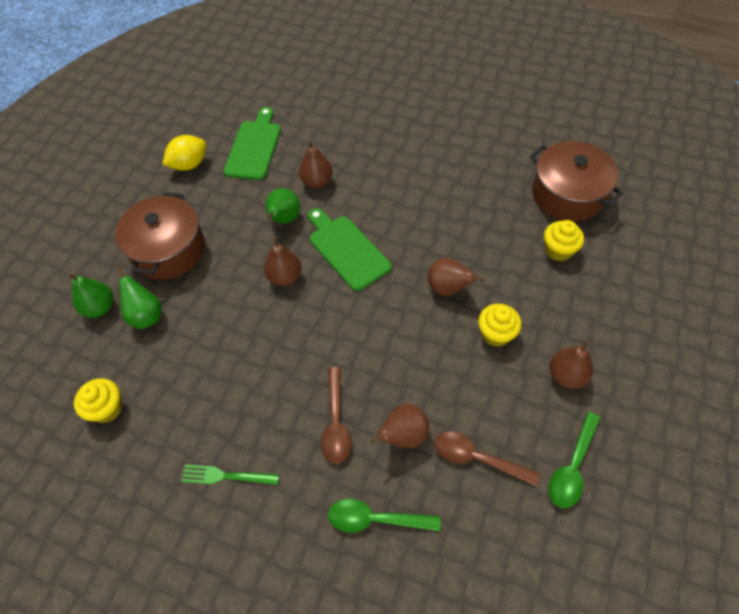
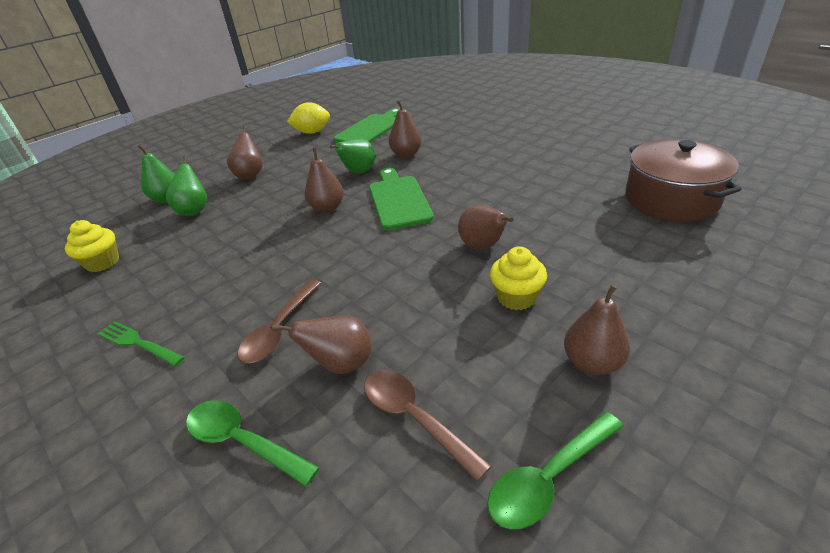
camera: 25 degrees right, 20 degrees down
brown pot [115,192,205,280] -> brown pear [227,126,263,180]
yellow cupcake [544,220,584,261] -> none

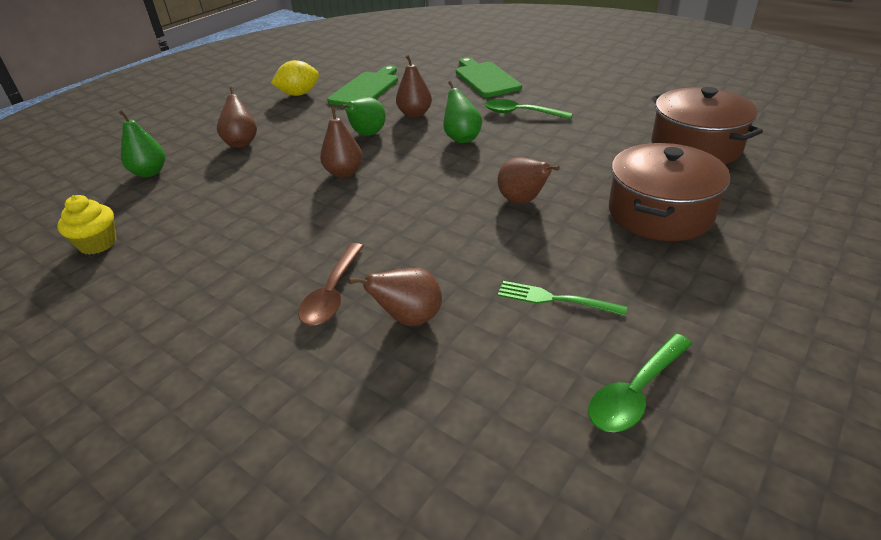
camera: 10 degrees left, 0 degrees up
green fork [98,321,184,366] -> green fork moved to [498,281,627,316]
green pear [166,156,207,216] -> green pear moved to [443,81,482,143]
green spoon [186,400,320,487] -> green spoon moved to [485,99,573,119]
brown spoon [364,370,491,482] -> none
green cutting board [369,168,434,230] -> green cutting board moved to [456,57,522,97]
yellow cupcake [490,246,547,310] -> none
brown pear [564,284,630,375] -> none
none -> brown pot [609,143,730,241]

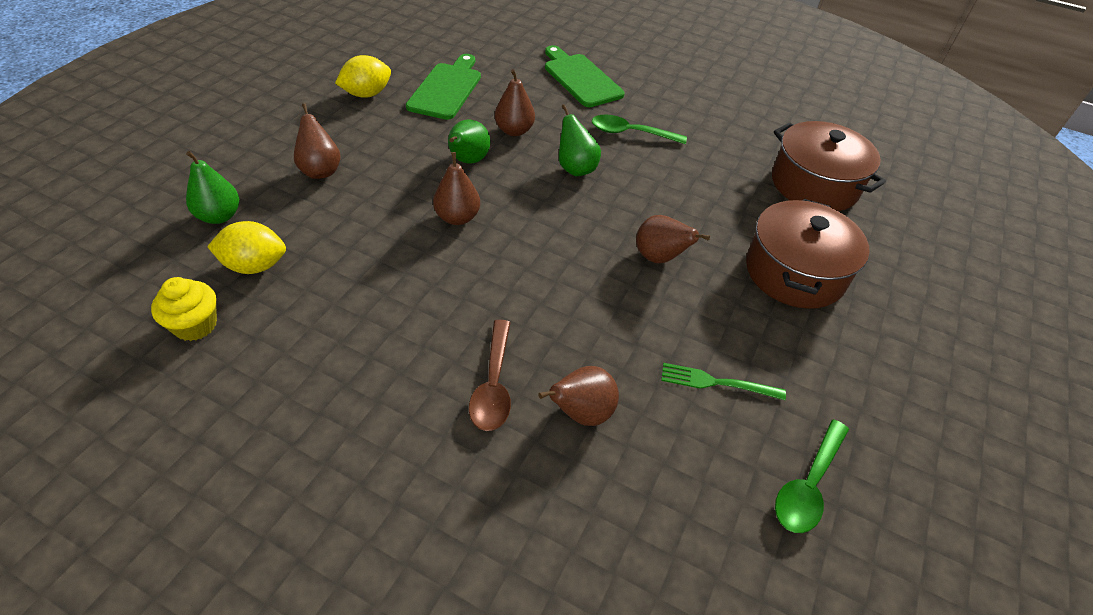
camera: 15 degrees left, 10 degrees up
none -> yellow lemon [207,221,286,274]

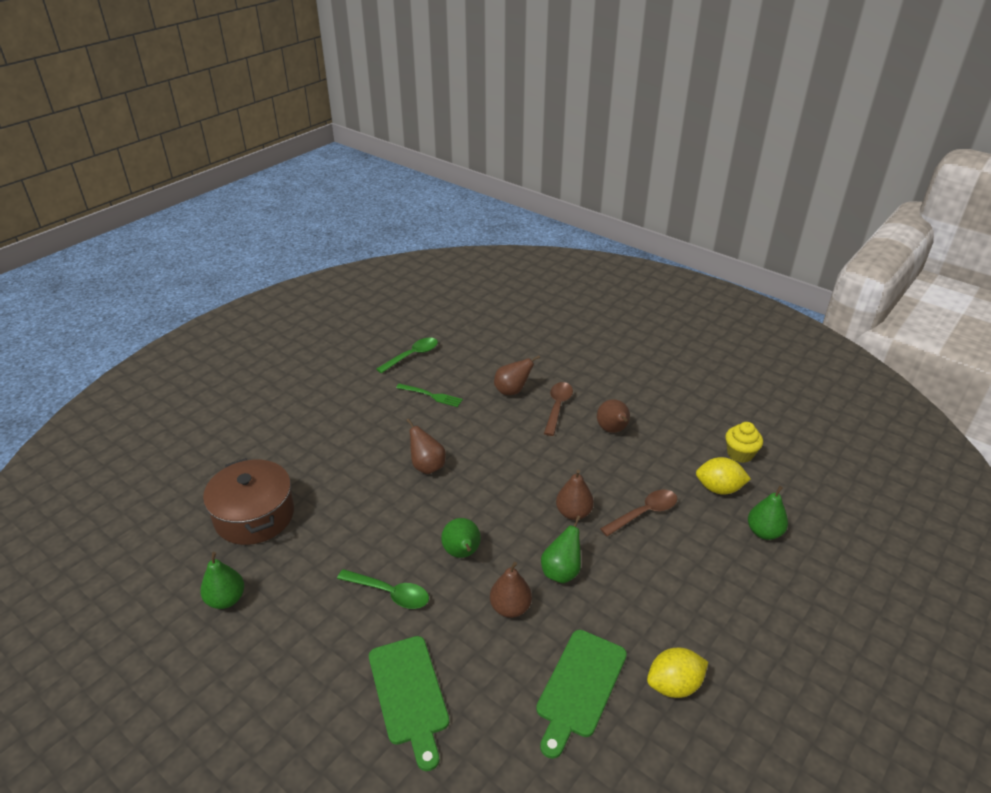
camera: 165 degrees left, 10 degrees down
brown pear [294,103,341,179] -> brown pear moved to [597,399,630,433]
brown pot [746,199,870,309] -> none
none -> green pear [200,552,244,609]
none -> brown spoon [600,490,677,536]

